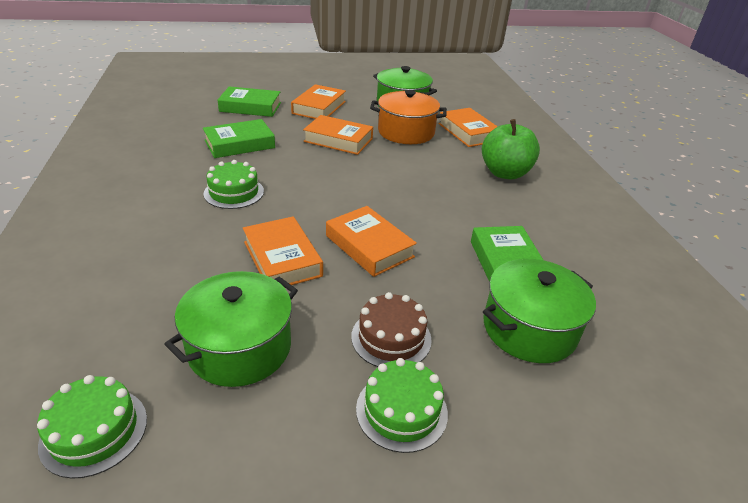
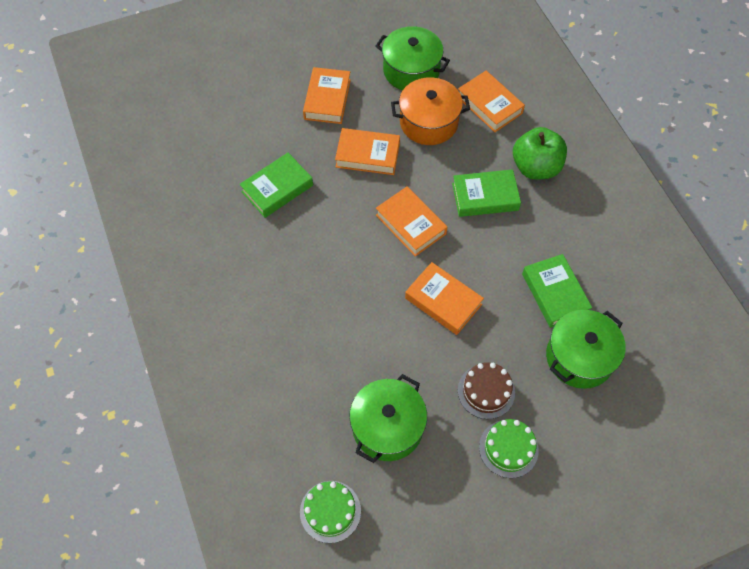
camera: 10 degrees left, 25 degrees up
green cake [204,160,264,209] -> none
green book [218,86,281,117] -> green book moved to [452,169,521,217]
orange book [243,216,323,285] -> orange book moved to [376,186,447,257]

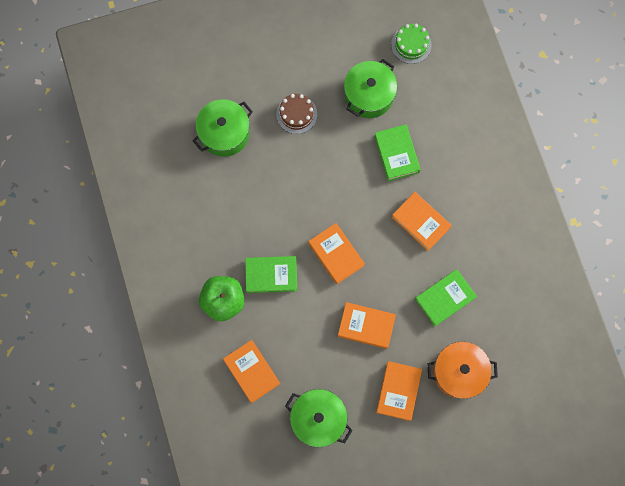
camera: 175 degrees left, 15 degrees up
orange pot [391,77,470,145] -> orange pot moved to [427,342,498,399]
orange book [405,262,484,335] -> orange book moved to [391,192,452,251]
green cake [479,419,538,478] -> none
green book [522,254,592,328] -> green book moved to [374,124,421,181]

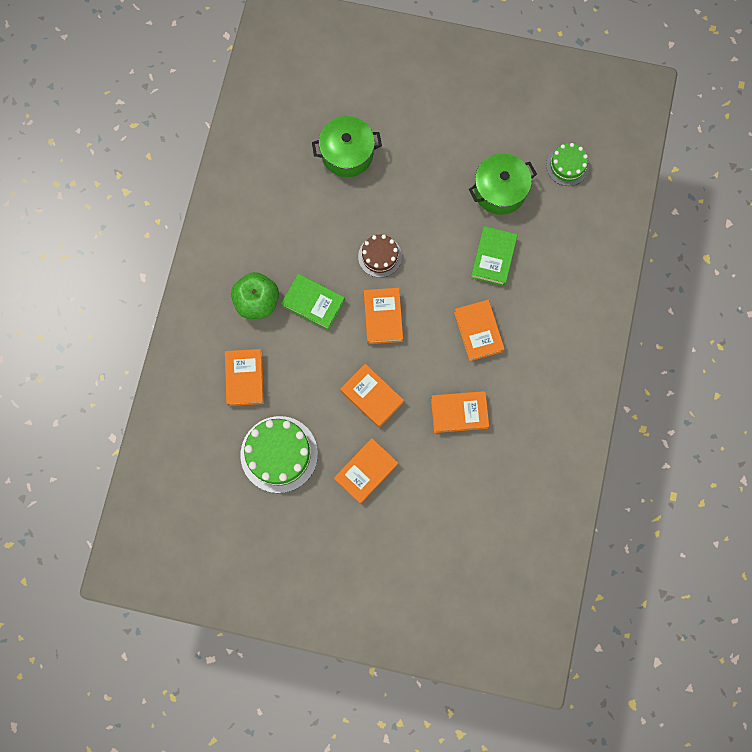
camera: 30 degrees right, 0 degrees up
brown cake [276,94,317,134] -> brown cake moved to [358,234,402,278]
green pot [285,389,353,447] -> green cake [240,416,318,493]
green book [415,269,477,327] -> orange book [431,391,489,433]
orange pot [427,342,498,399] -> none

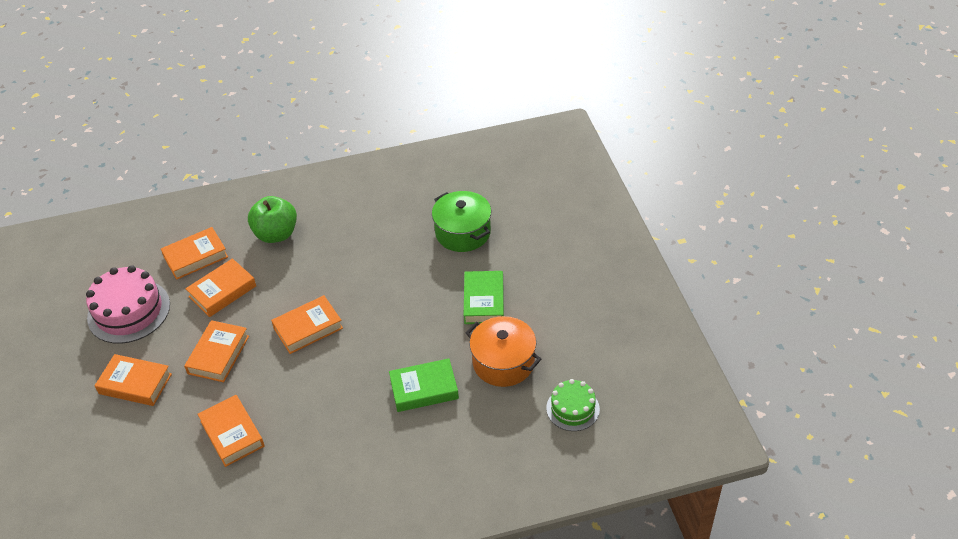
camera: 65 degrees right, 30 degrees down
green cake [240,416,318,493] -> pink cake [86,265,170,344]
green book [281,274,345,330] -> green book moved to [464,271,504,324]
brown cake [358,234,402,278] -> none
orange book [454,300,505,361] -> orange book moved to [185,258,256,317]
green pot [469,153,537,215] -> orange pot [466,316,541,387]

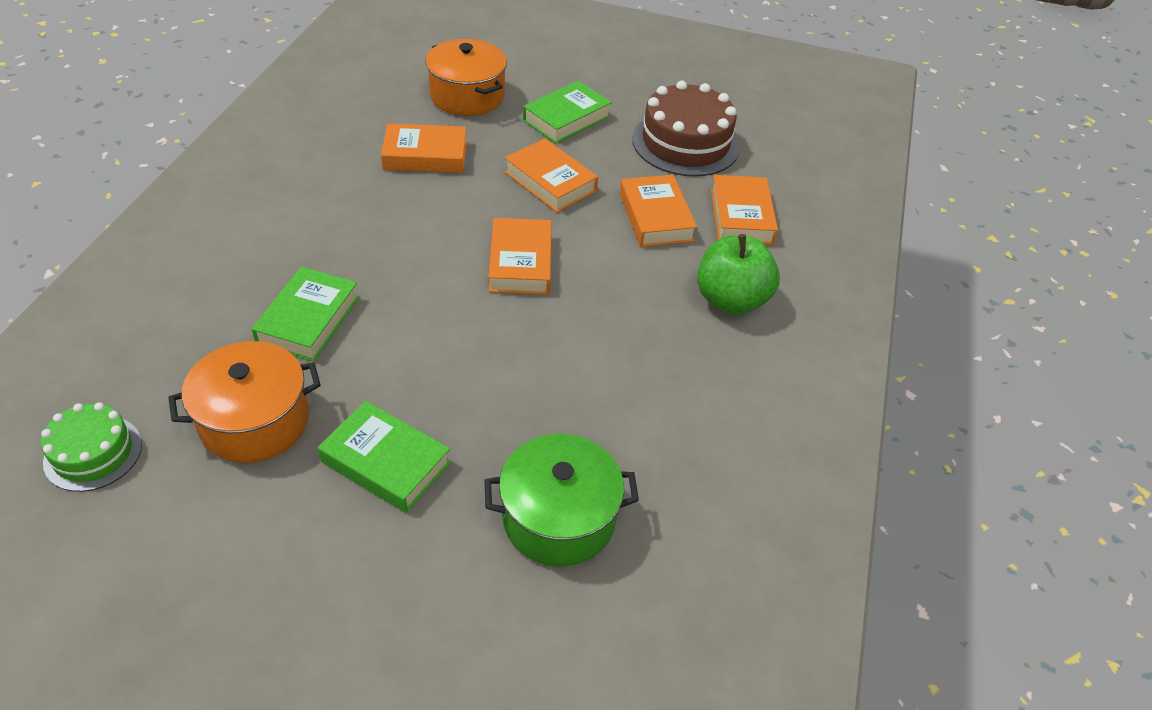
camera: 115 degrees right, 0 degrees up
pink cake [86,265,170,344] -> brown cake [632,81,740,177]
orange book [95,354,172,406] -> green book [523,81,612,144]
none -> orange pot [426,39,507,116]

